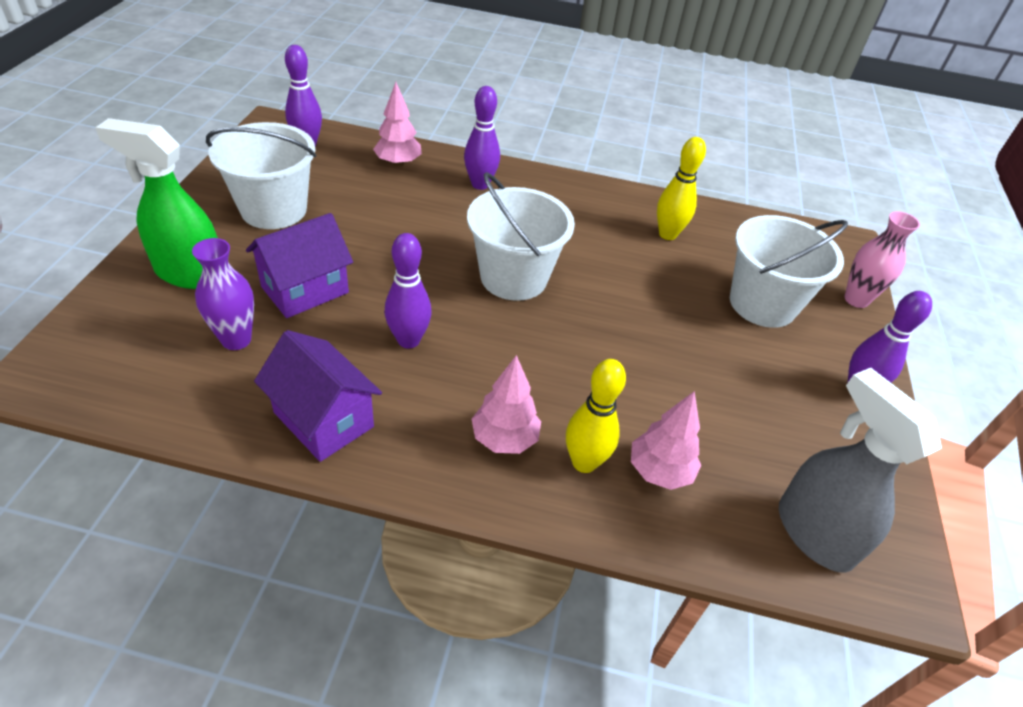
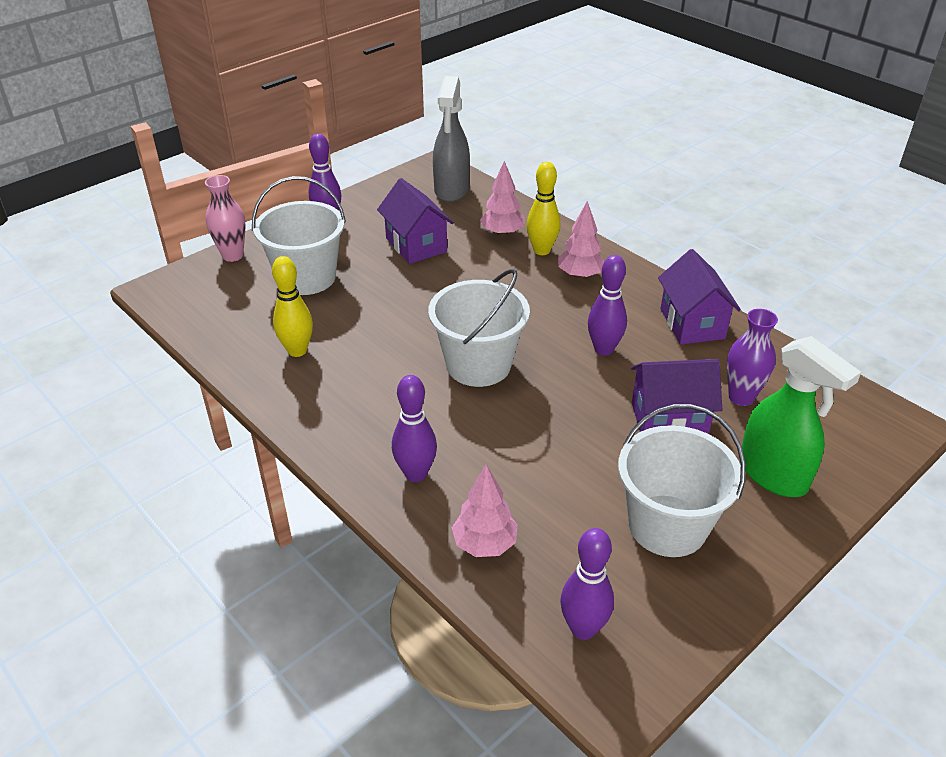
camera: 140 degrees left, 5 degrees down
none -> purple house [377,178,454,264]

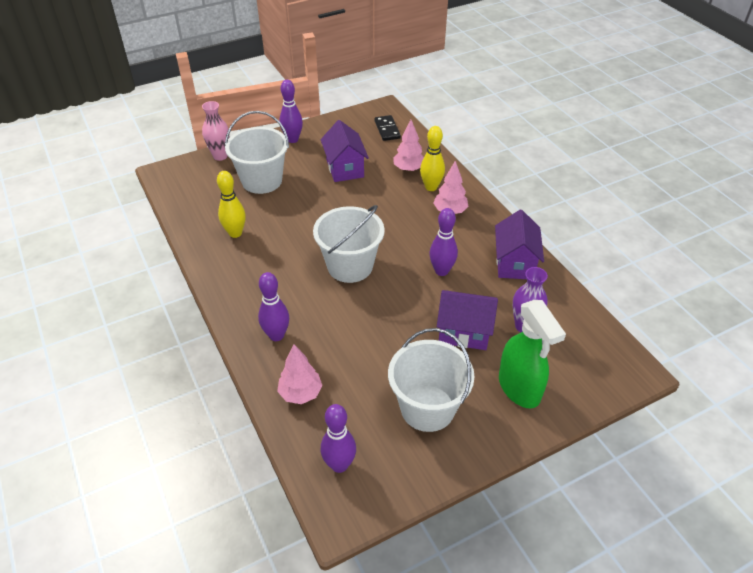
camera: 15 degrees right, 5 degrees up
grey spray bottle [433,76,470,202] -> black domino [374,115,401,141]

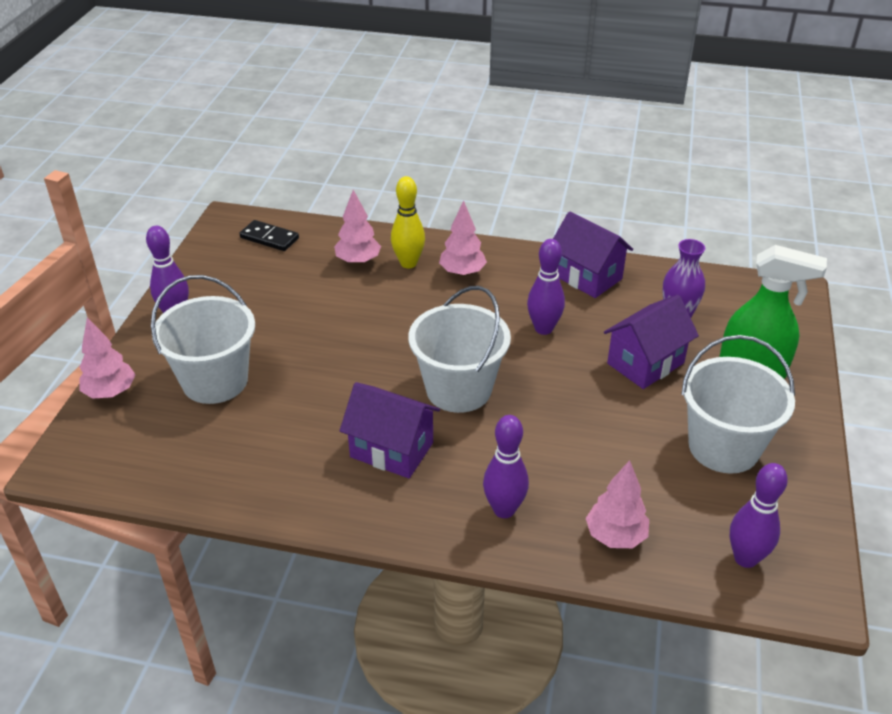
camera: 50 degrees left, 5 degrees down
pink vase [202,101,229,161] -> pink tree [79,317,135,399]
yellow bowling pin [217,171,246,238] -> none
purple house [321,120,369,182] -> purple house moved to [340,382,440,478]

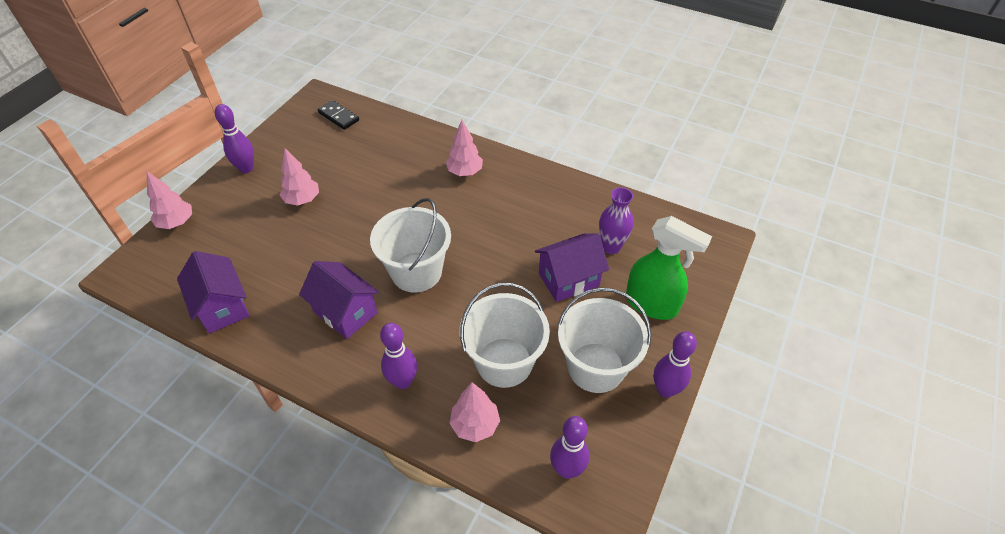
camera: 15 degrees right, 10 degrees up
white bucket [151,275,255,404] -> white bucket moved to [460,283,550,388]
pink tree [334,190,381,265] -> pink tree moved to [280,148,319,206]
yellow bowling pin [391,176,425,268] -> none
purple bowling pin [527,239,565,335] -> purple bowling pin moved to [653,331,697,398]
purple house [553,211,633,298] -> purple house moved to [177,251,250,334]

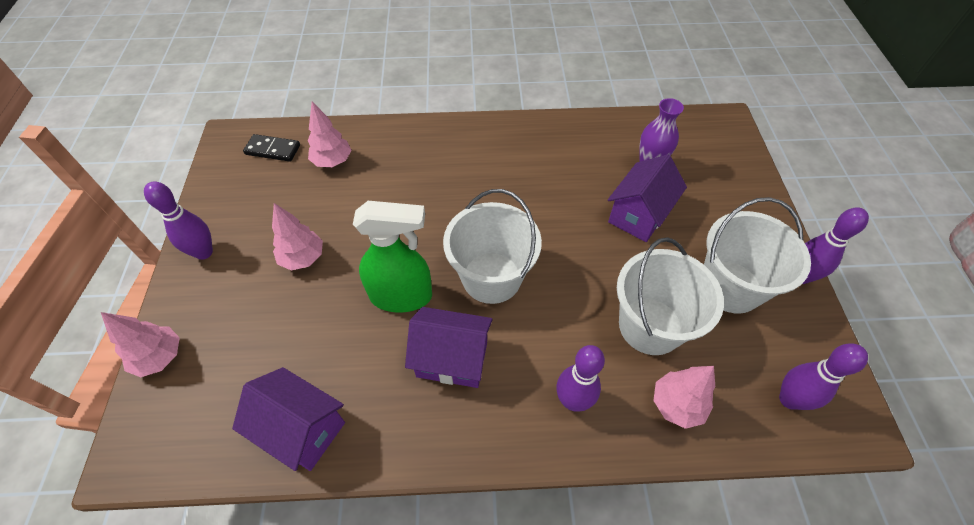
camera: 30 degrees left, 5 degrees up
pink tree [446,120,483,176] -> pink tree moved to [308,101,351,167]
green spray bottle [626,216,712,320] -> green spray bottle moved to [353,201,432,313]

